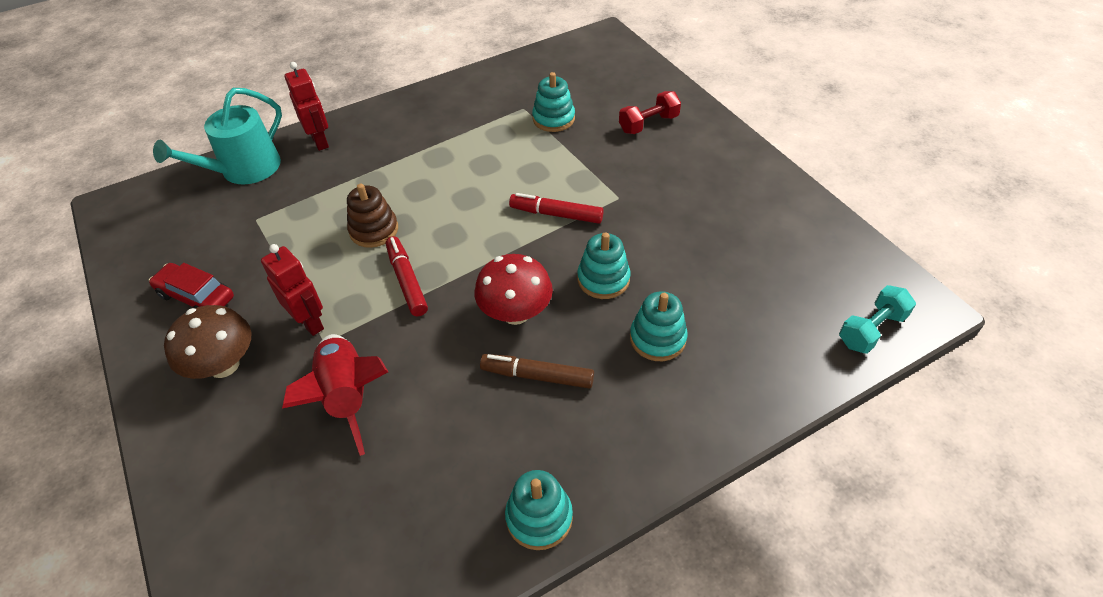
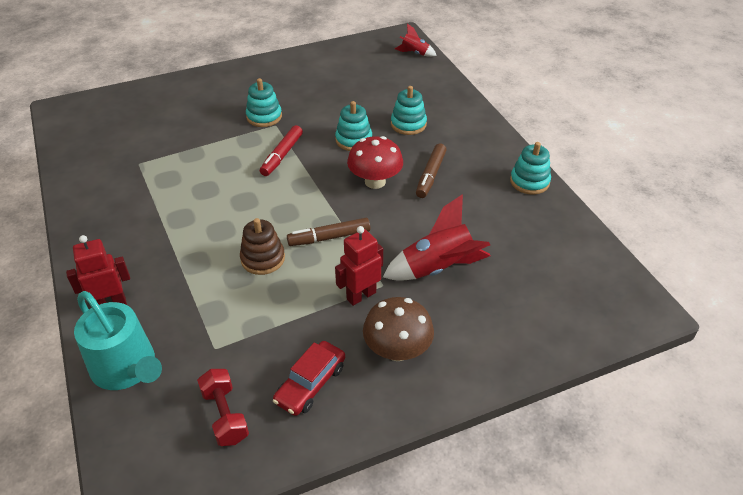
camera: 85 degrees left, 5 degrees down
red marker [386,236,428,316] -> brown marker [287,218,370,246]
turquoise stacking toy [532,72,575,132] -> turquoise stacking toy moved to [246,78,282,127]
red dumbbell [619,91,681,134] -> red dumbbell moved to [197,369,249,446]
turquoise dumbbell [839,285,916,354] -> red rocket [395,23,437,57]

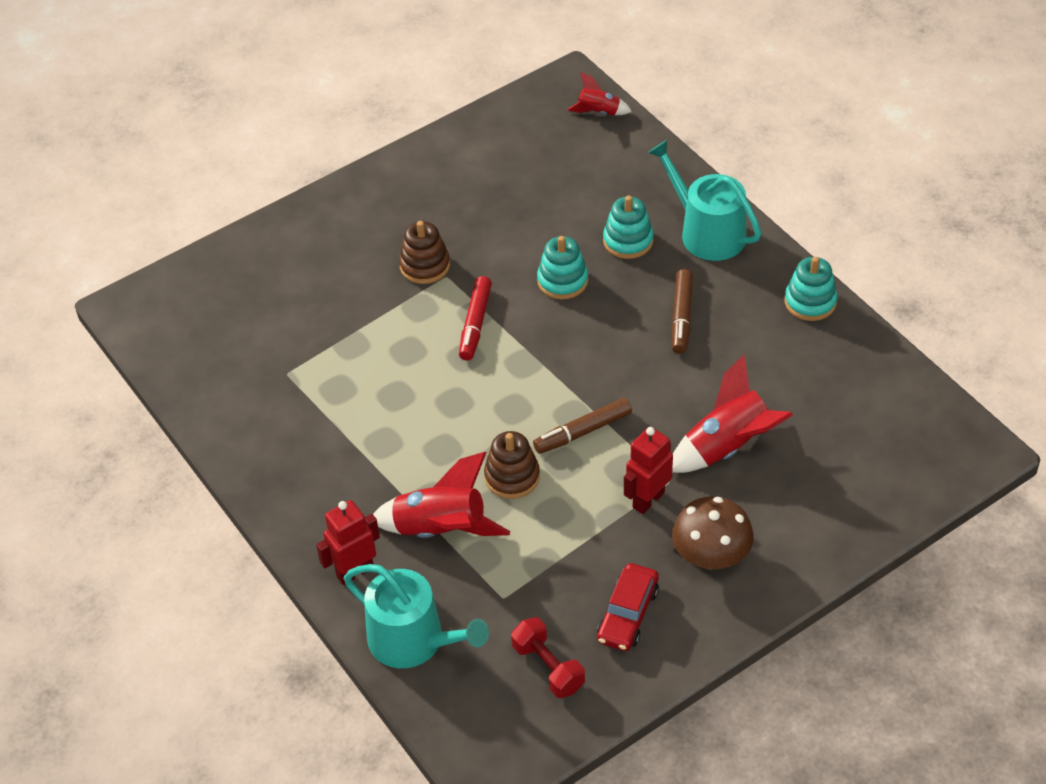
camera: 10 degrees left, 5 degrees up
turquoise stacking toy [246,78,282,127] -> brown stacking toy [399,221,450,284]
red mushroom [347,136,403,189] -> none
none -> red rocket [373,452,510,538]
none -> turquoise watering can [648,140,761,261]

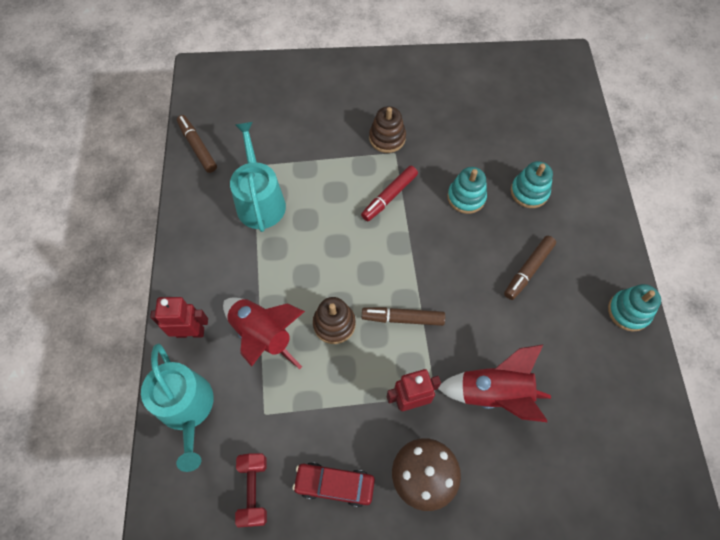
camera: 30 degrees right, 15 degrees up
red rocket [567,72,632,115] -> none
red car [597,563,659,651] -> red car turned 45 degrees clockwise [293,462,375,507]
turquoise watering can [648,140,761,261] -> turquoise watering can moved to [230,122,286,232]
none -> brown marker [177,115,217,173]

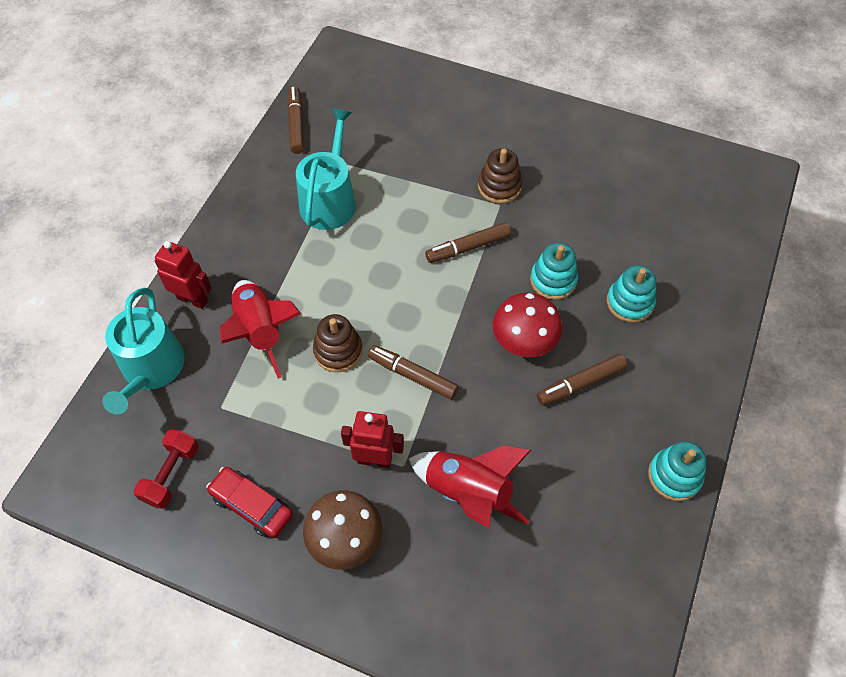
camera: 25 degrees right, 5 degrees down
red marker [361,166,418,222] -> brown marker [425,222,511,263]
none -> red mushroom [493,293,562,357]

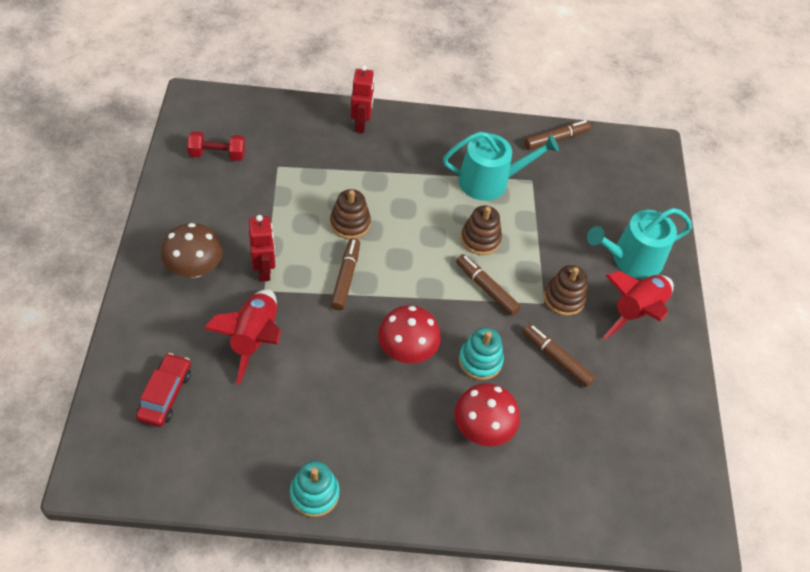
camera: 65 degrees right, 5 degrees down
turquoise watering can [102,288,185,414] -> turquoise watering can moved to [587,208,692,279]
red car [206,467,293,538] -> red car moved to [136,353,191,427]
red rocket [219,280,301,379] -> red rocket moved to [604,271,674,339]
brown marker [537,354,627,406] -> brown marker moved to [523,323,595,387]
turquoise stacking toy [607,265,656,323] -> red mushroom [454,383,520,447]
none -> brown stacking toy [461,205,502,255]

